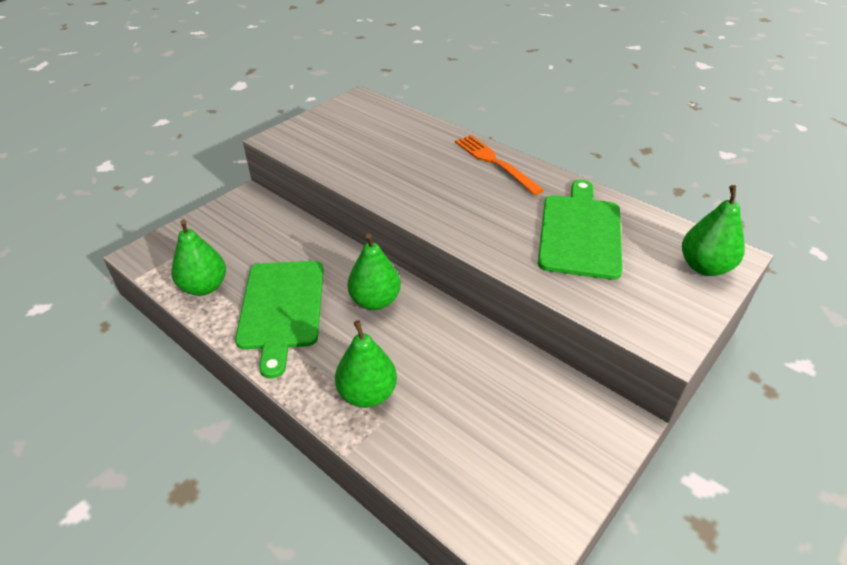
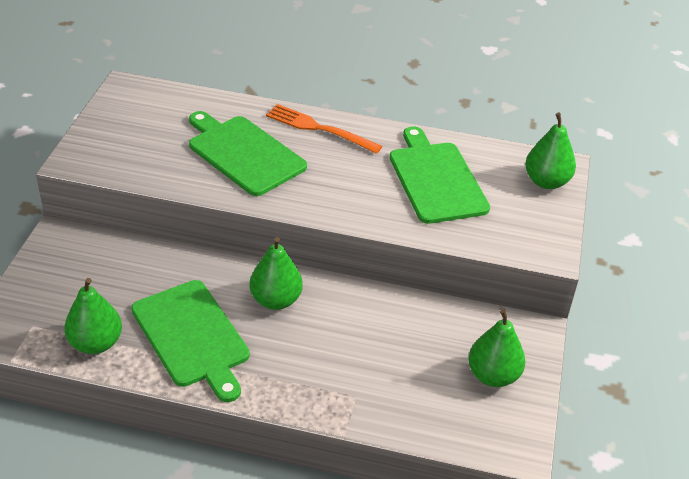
camera: 30 degrees left, 0 degrees up
green pear [335,320,397,408] -> green pear moved to [468,309,525,387]
none -> green cutting board [189,111,307,196]

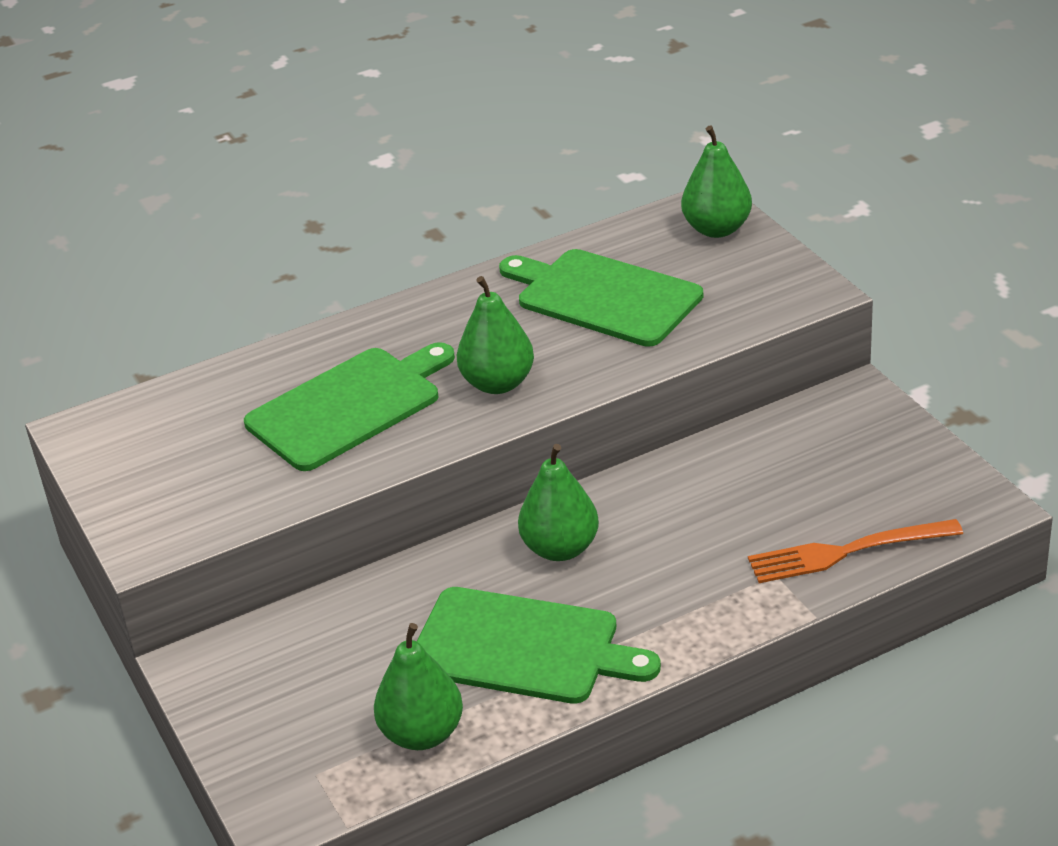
camera: 35 degrees left, 5 degrees down
green cutting board [189,111,307,196] -> green cutting board turned 135 degrees clockwise [244,342,455,471]
orange fork [266,104,382,154] -> orange fork moved to [748,519,963,583]
green pear [468,309,525,387] -> green pear moved to [457,276,534,394]

